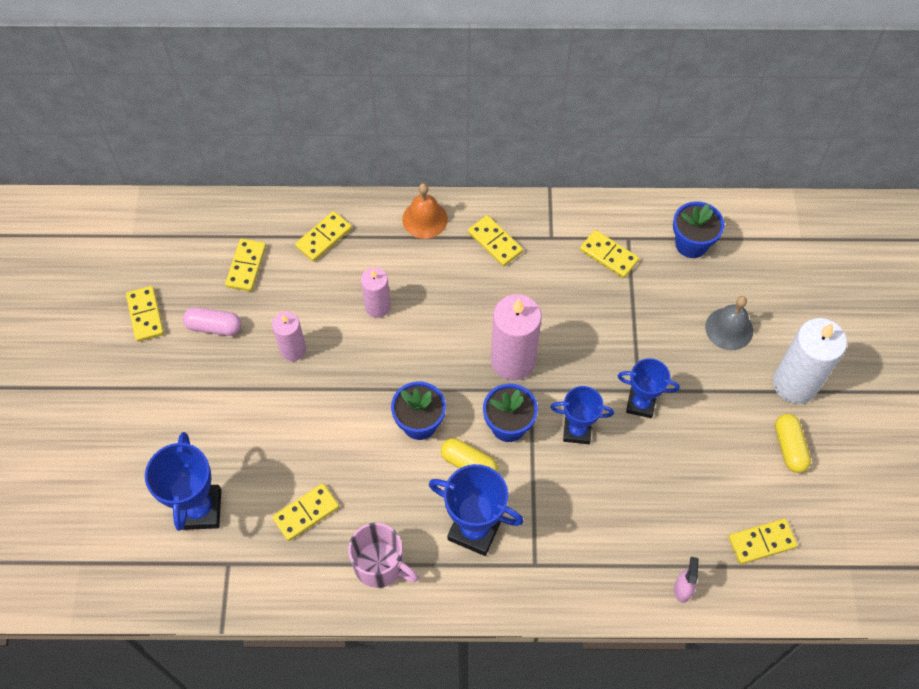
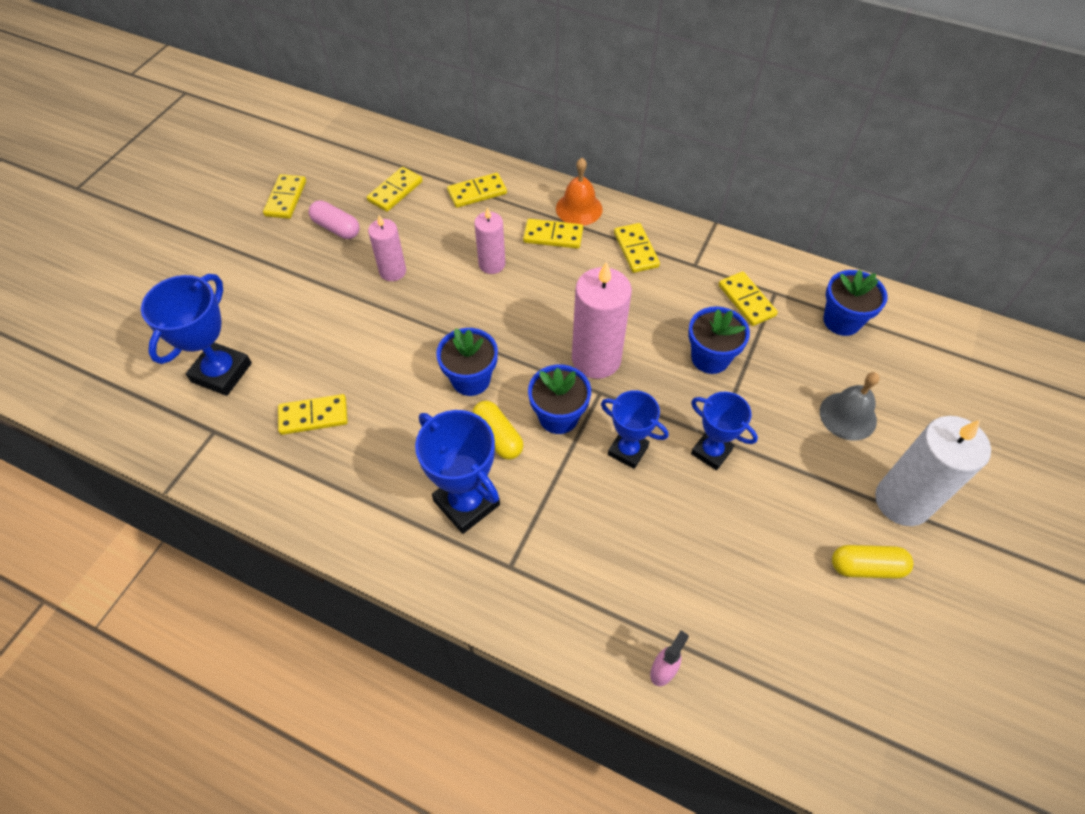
camera: 25 degrees right, 5 degrees down
pink mug [348,523,419,588] -> none
yellow domino [729,518,798,564] -> yellow domino moved to [523,219,583,249]
yellow capsule [775,414,811,473] -> yellow capsule turned 75 degrees clockwise [832,545,913,579]
none -> blue flower pot [688,306,750,374]

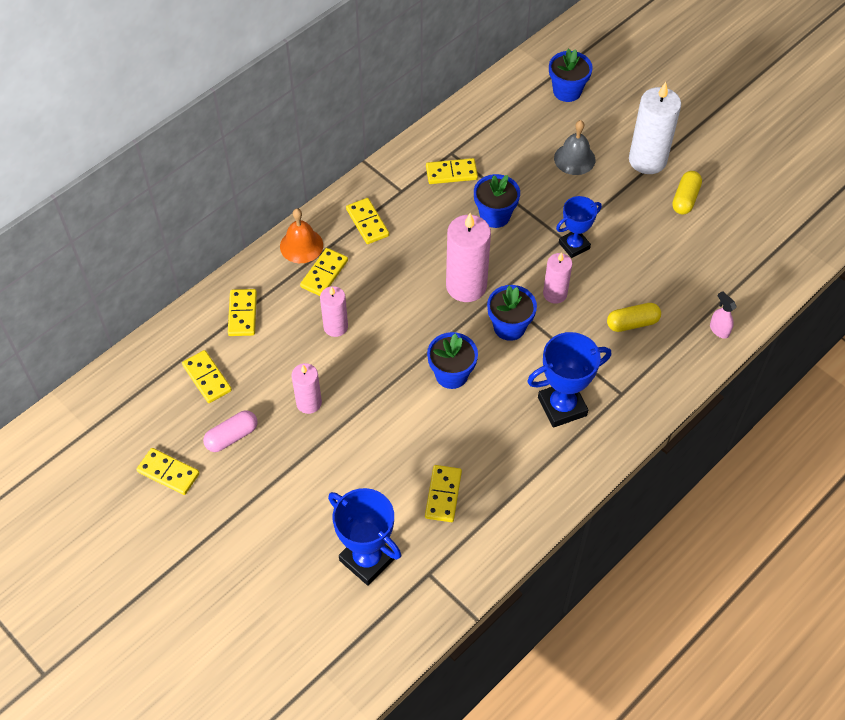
camera: 70 degrees left, 0 degrees up
yellow capsule [472,401,524,459] -> yellow capsule moved to [607,303,661,332]
blue trophy [601,390,669,469] -> pink candle [543,253,572,304]
yellow domino [614,223,660,273] -> yellow domino turned 60 degrees clockwise [346,198,389,244]
blue flower pot [823,269,888,336] -> blue flower pot moved to [549,48,593,102]

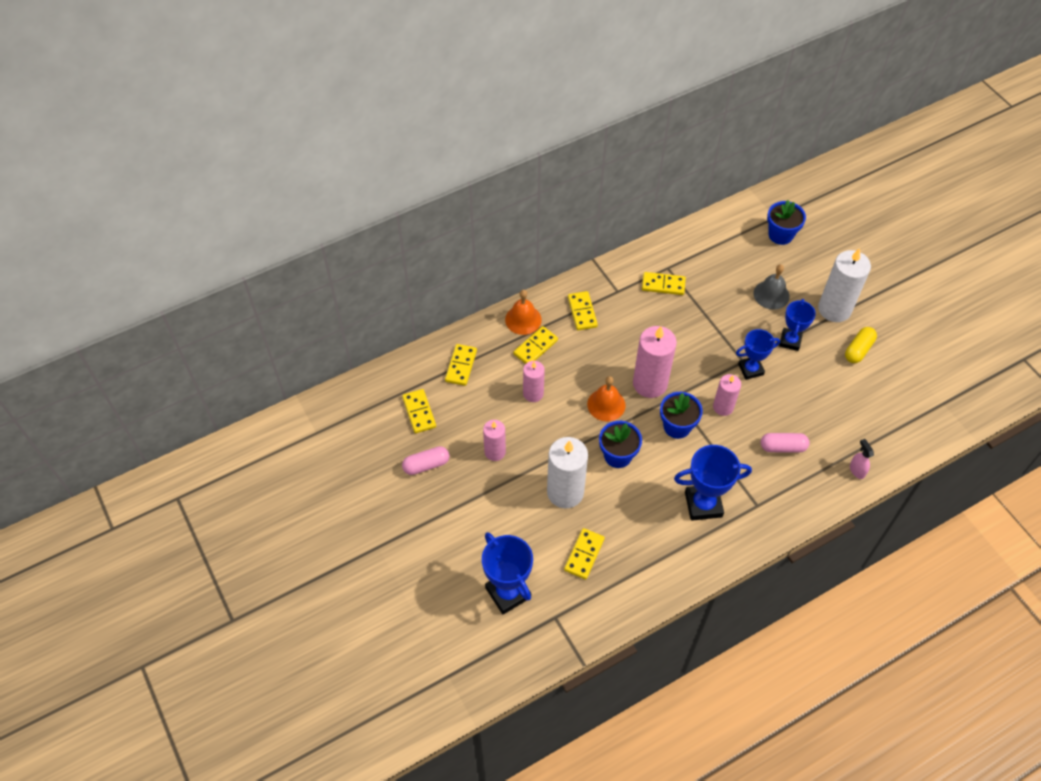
camera: 15 degrees right, 0 degrees up
yellow domino [136,448,200,495] -> none
blue flower pot [474,174,520,228] -> none
yellow capsule [607,303,661,332] -> pink capsule [761,433,810,453]
none -> white candle [547,437,588,508]
none -> orange bell [587,376,626,421]
none -> blue trophy [779,299,816,351]

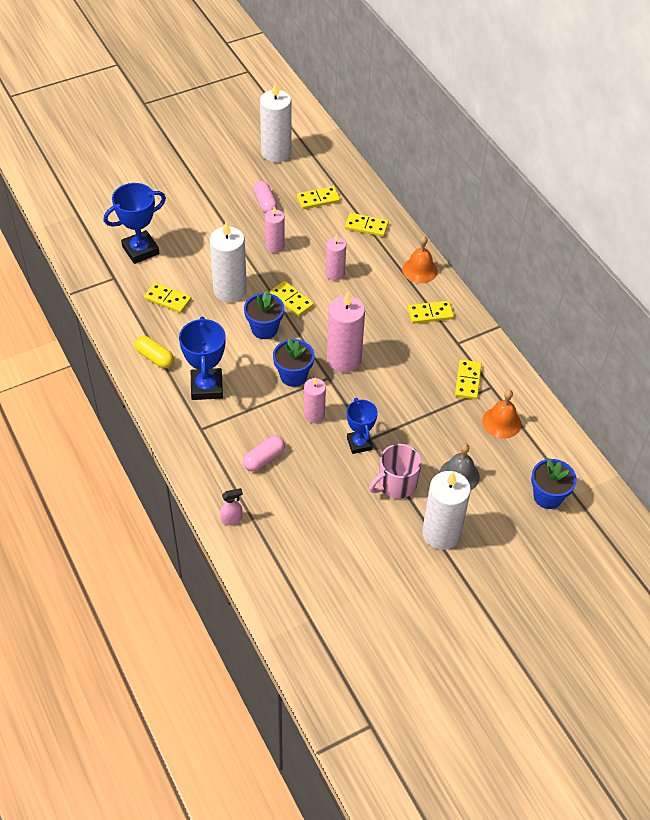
camera: 90 degrees right, 5 degrees down
yellow domino [513,326,558,364] -> yellow domino moved to [270,281,314,317]
orange bell [587,376,626,421] -> orange bell moved to [482,390,521,439]
pink capsule [761,433,810,453] -> pink capsule turned 45 degrees clockwise [243,435,285,471]
blue trophy [779,299,816,351] -> pink mug [369,444,421,499]
yellow capsule [845,327,877,363] -> yellow capsule moved to [135,336,174,368]
none -> white candle [260,82,291,162]

